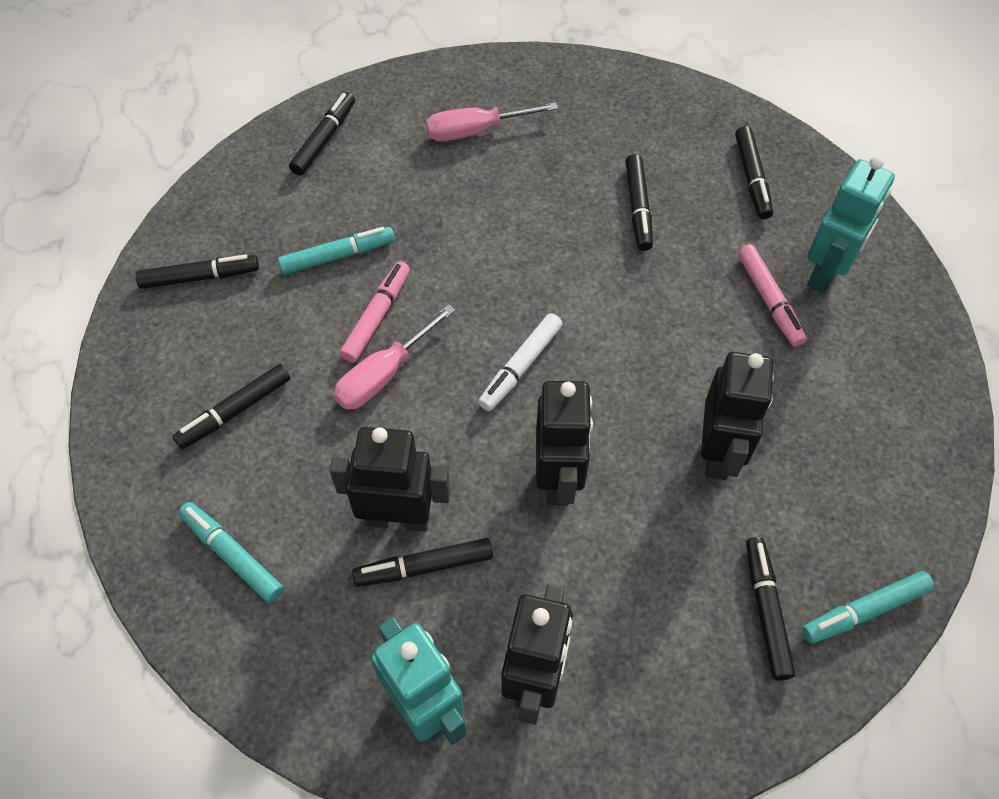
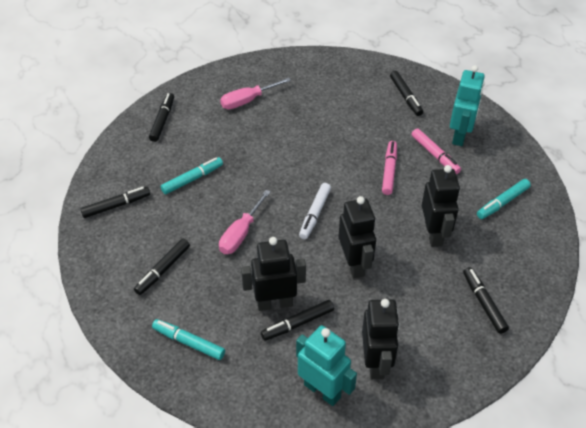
camera: 15 degrees left, 10 degrees down
pink marker [340,261,410,363] -> pink marker moved to [382,141,397,195]
black marker [626,154,653,251] -> none
turquoise marker [802,571,934,644] -> turquoise marker moved to [477,179,531,219]

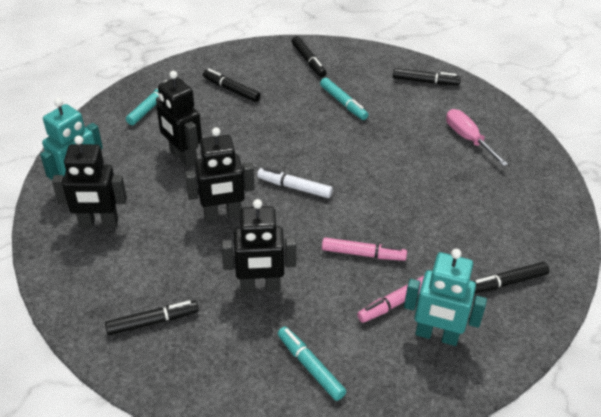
camera: 90 degrees right, 5 degrees down
pink screwdriver [219,190,271,254] -> none
black robot [241,237,306,311] -> black robot turned 150 degrees clockwise [156,71,202,168]
black marker [261,300,334,341] -> none

